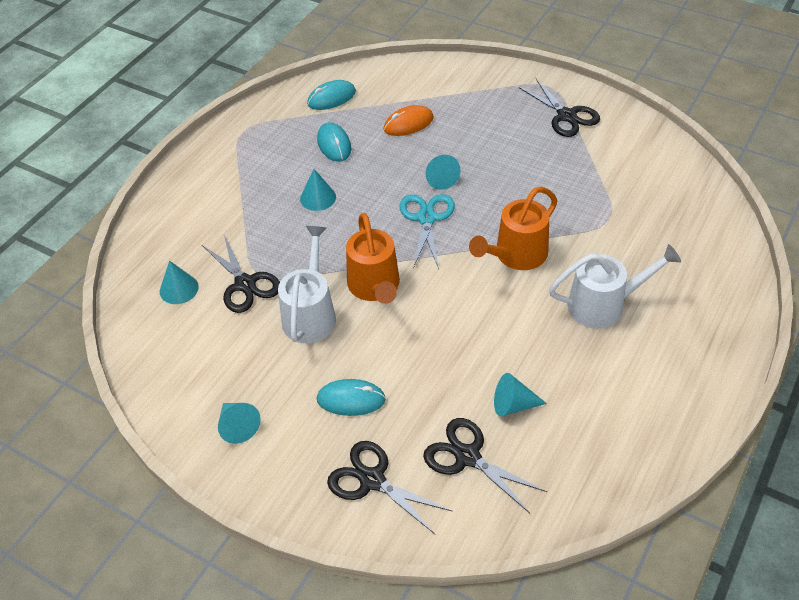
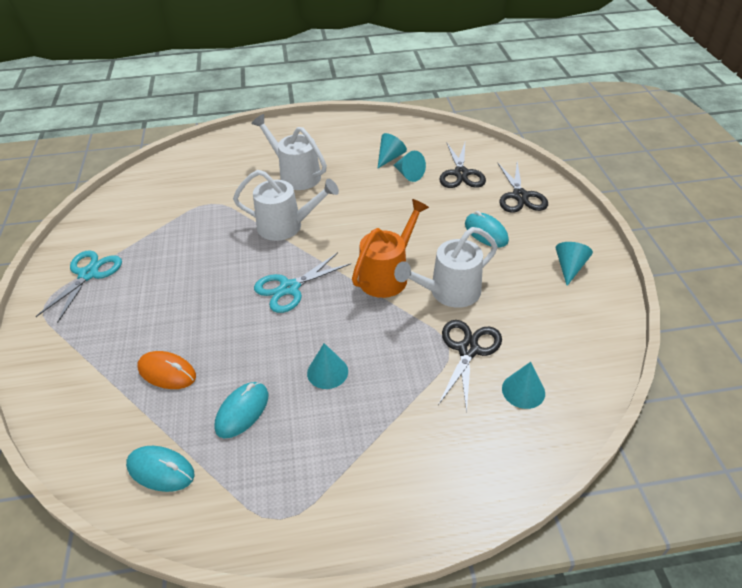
camera: 130 degrees left, 5 degrees down
turquoise cone [426,155,461,190] -> turquoise cone moved to [377,133,407,169]
orange watering can [469,187,557,270] -> white watering can [233,170,339,241]
black scissors [519,79,600,137] -> turquoise scissors [36,250,122,323]

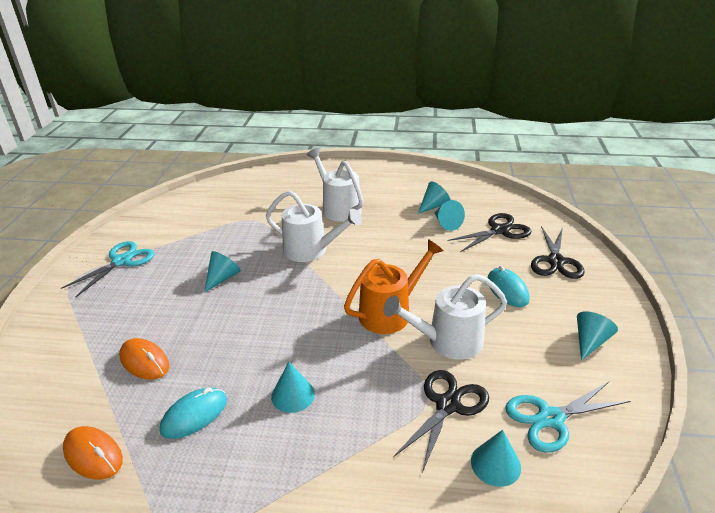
camera: 15 degrees right, 10 degrees down
turquoise mouse [126,446,195,492] -> orange mouse [63,426,123,480]
turquoise scissors [254,252,351,313] -> turquoise scissors moved to [505,382,631,453]
black scissors [439,143,486,188] -> black scissors turned 135 degrees counterclockwise [448,213,532,252]
none -> turquoise cone [204,251,241,293]

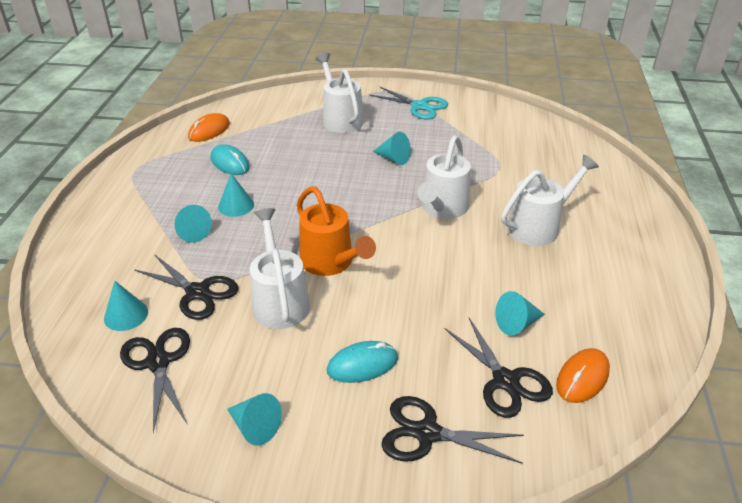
camera: 90 degrees right, 5 degrees up
orange mouse [119,338,169,380] -> orange mouse moved to [556,348,610,403]
turquoise cone [418,182,450,214] -> turquoise cone moved to [174,205,212,243]
turquoise scissors [505,382,631,453] -> black scissors [120,328,190,433]
none -> white watering can [315,53,364,133]

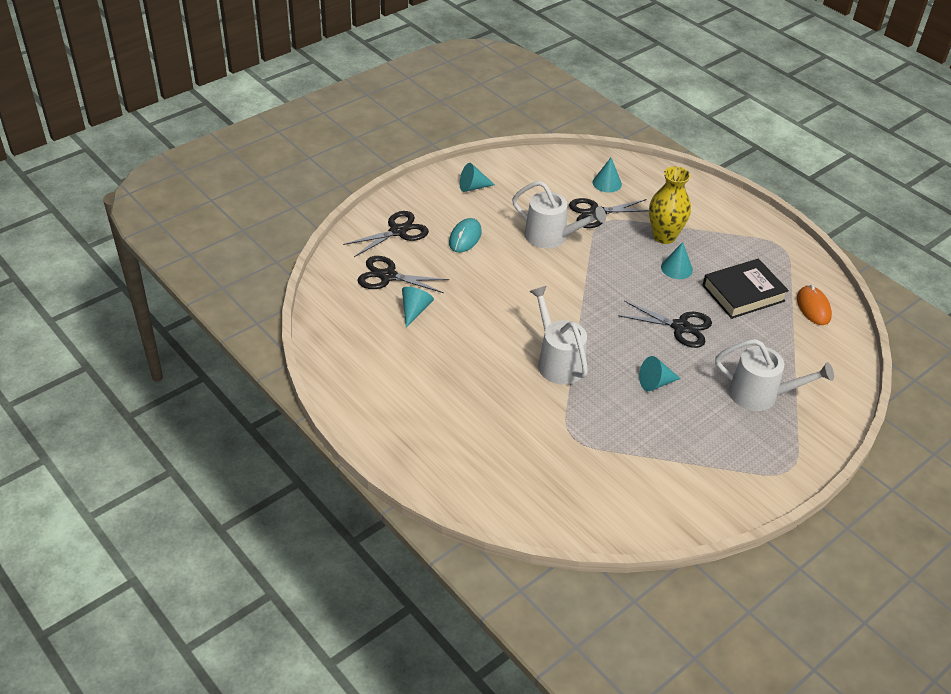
camera: 130 degrees right, 5 degrees up
black scissors [120,328,190,433] -> black scissors moved to [618,301,712,348]
turquoise cone [174,205,212,243] -> yellow vase [649,166,691,244]
turquoise mouse [211,144,250,175] -> black book [702,259,789,319]
orange watering can [297,186,376,276] -> none
turquoise scissors [369,87,448,120] -> none
white watering can [501,155,599,246] -> none
orange mouse [556,348,610,403] -> none

